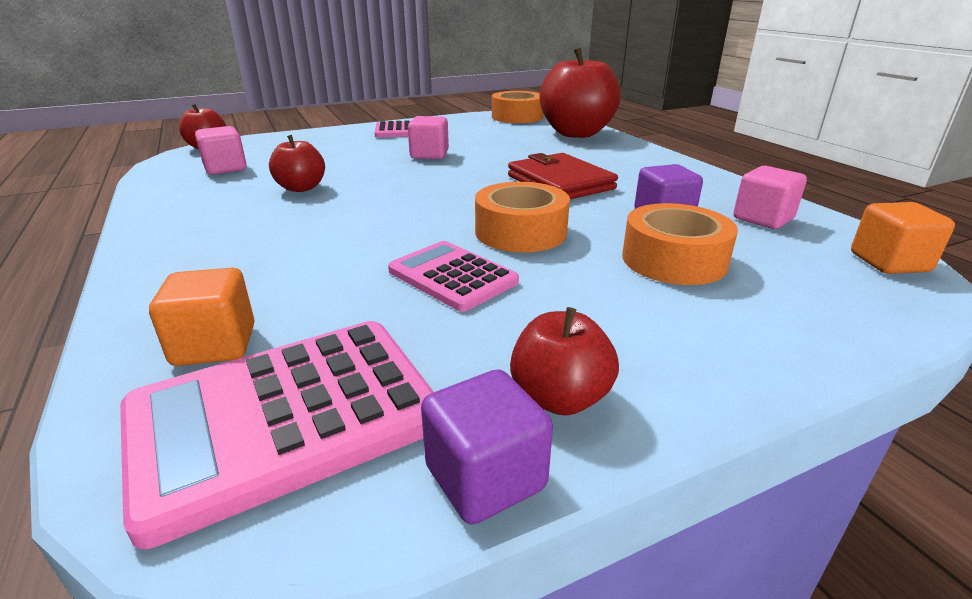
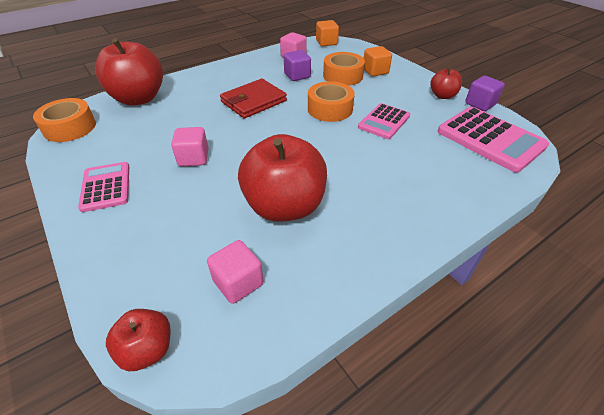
camera: 100 degrees left, 15 degrees up
orange cube [149,268,254,366] -> orange cube moved to [364,46,392,76]
red apple [269,135,325,192] -> red apple [238,134,327,222], size x2.00

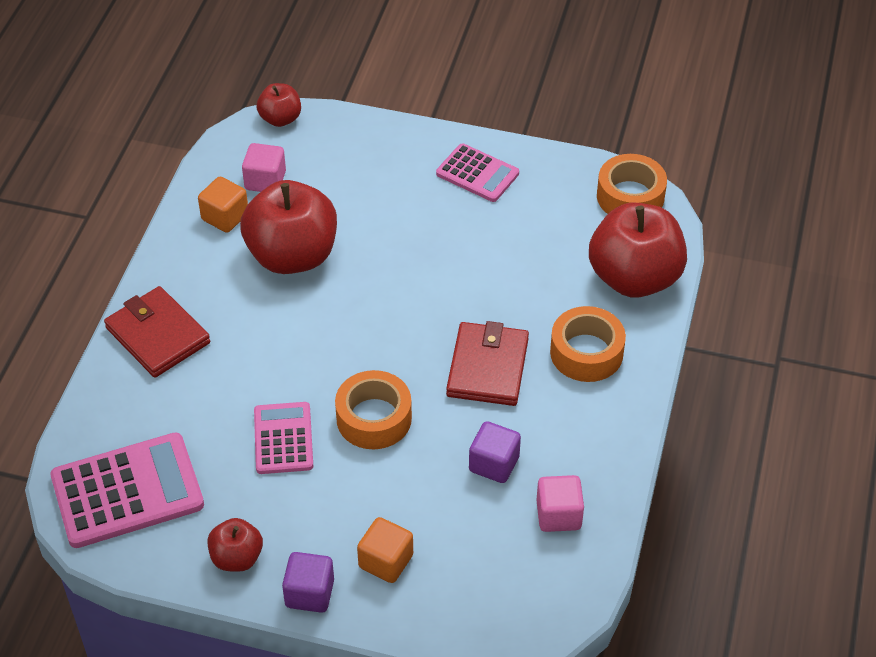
camera: 140 degrees right, 5 degrees up
pink cube [171,127,209,166] -> none
orange cube [316,20,339,46] -> orange cube moved to [198,177,248,233]
orange tape [323,52,365,86] -> orange tape moved to [550,306,626,382]
pink calculator [438,107,549,173] -> pink calculator turned 150 degrees clockwise [51,432,204,548]
purple cube [465,76,505,111] -> purple cube moved to [282,552,334,613]
none -> red wallet [104,286,210,378]

